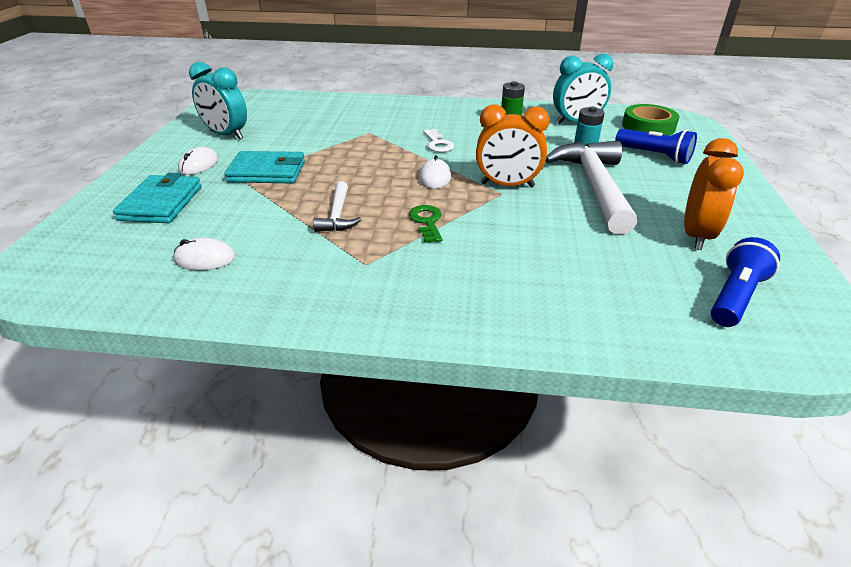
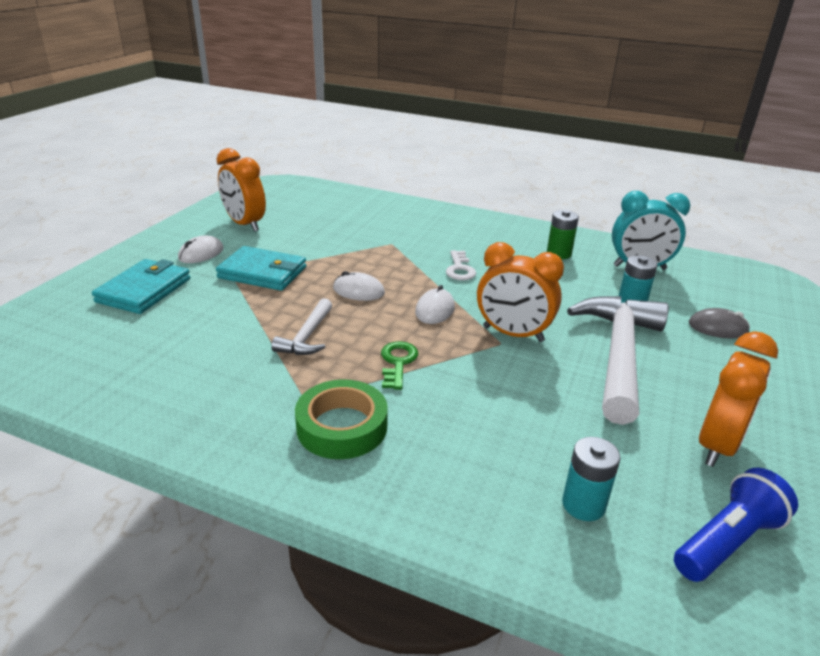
camera: 15 degrees right, 5 degrees down
white mouse [173,238,236,270] -> white mouse moved to [333,271,385,301]
turquoise clock [189,62,247,140] -> orange clock [217,148,266,232]
blue flashlight [615,129,697,164] -> grey mouse [689,308,750,338]
green tape [622,104,679,136] -> green tape moved to [295,379,388,459]
none -> turquoise battery [562,437,621,521]

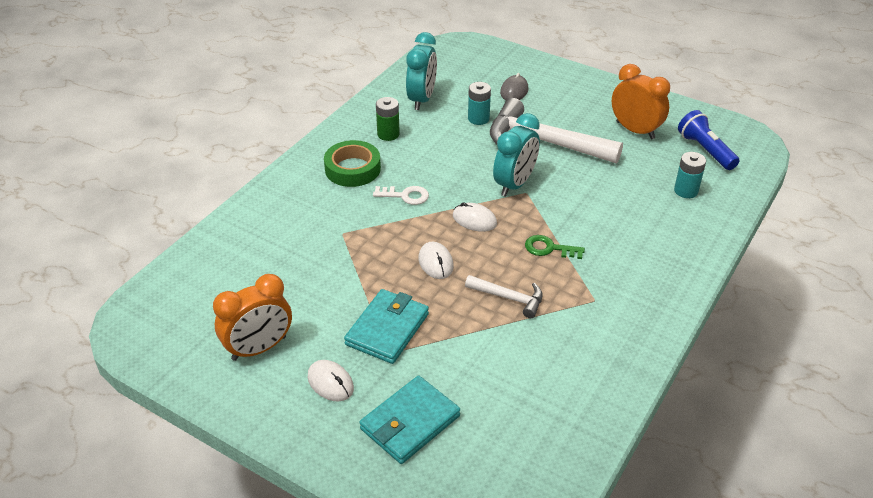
camera: 80 degrees left, 10 degrees up
turquoise wallet [92,259,191,314] -> turquoise wallet turned 75 degrees counterclockwise [359,376,460,464]
green tape [295,379,388,459] -> green tape moved to [324,140,381,187]
white mouse [333,271,385,301] -> white mouse turned 45 degrees counterclockwise [418,242,454,279]
orange clock [477,242,564,342] -> turquoise clock [493,113,540,197]

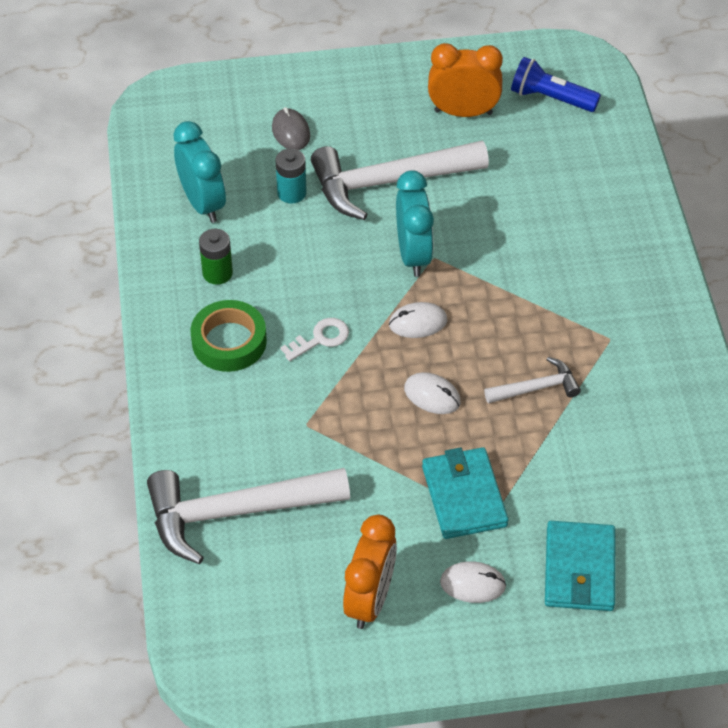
camera: 40 degrees left, 10 degrees up
green key [525,235,585,259] -> none
turquoise battery [674,152,706,198] -> none
none -> white hammer [147,468,350,564]

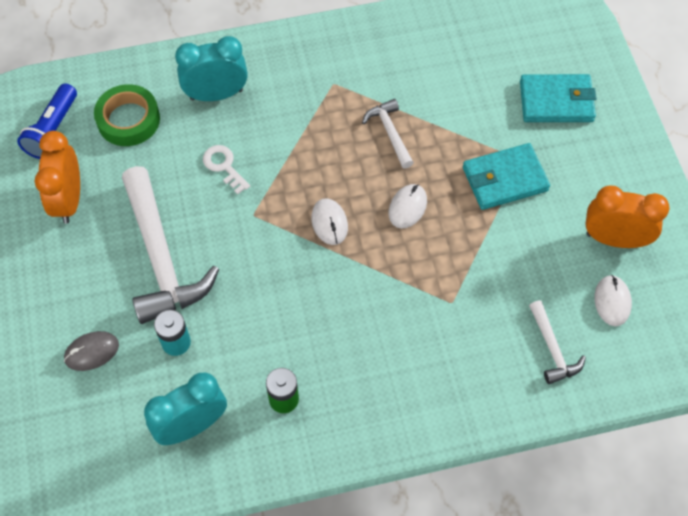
camera: 95 degrees left, 10 degrees up
white hammer [147,468,350,564] -> white hammer [529,300,586,384], size x0.49
green tape [190,300,267,372] -> green tape moved to [94,84,160,146]
white key [280,318,349,361] -> white key moved to [203,145,250,195]
turquoise clock [396,170,434,277] -> turquoise clock moved to [175,36,248,101]
white mouse [440,561,507,603] -> white mouse moved to [594,275,632,326]

